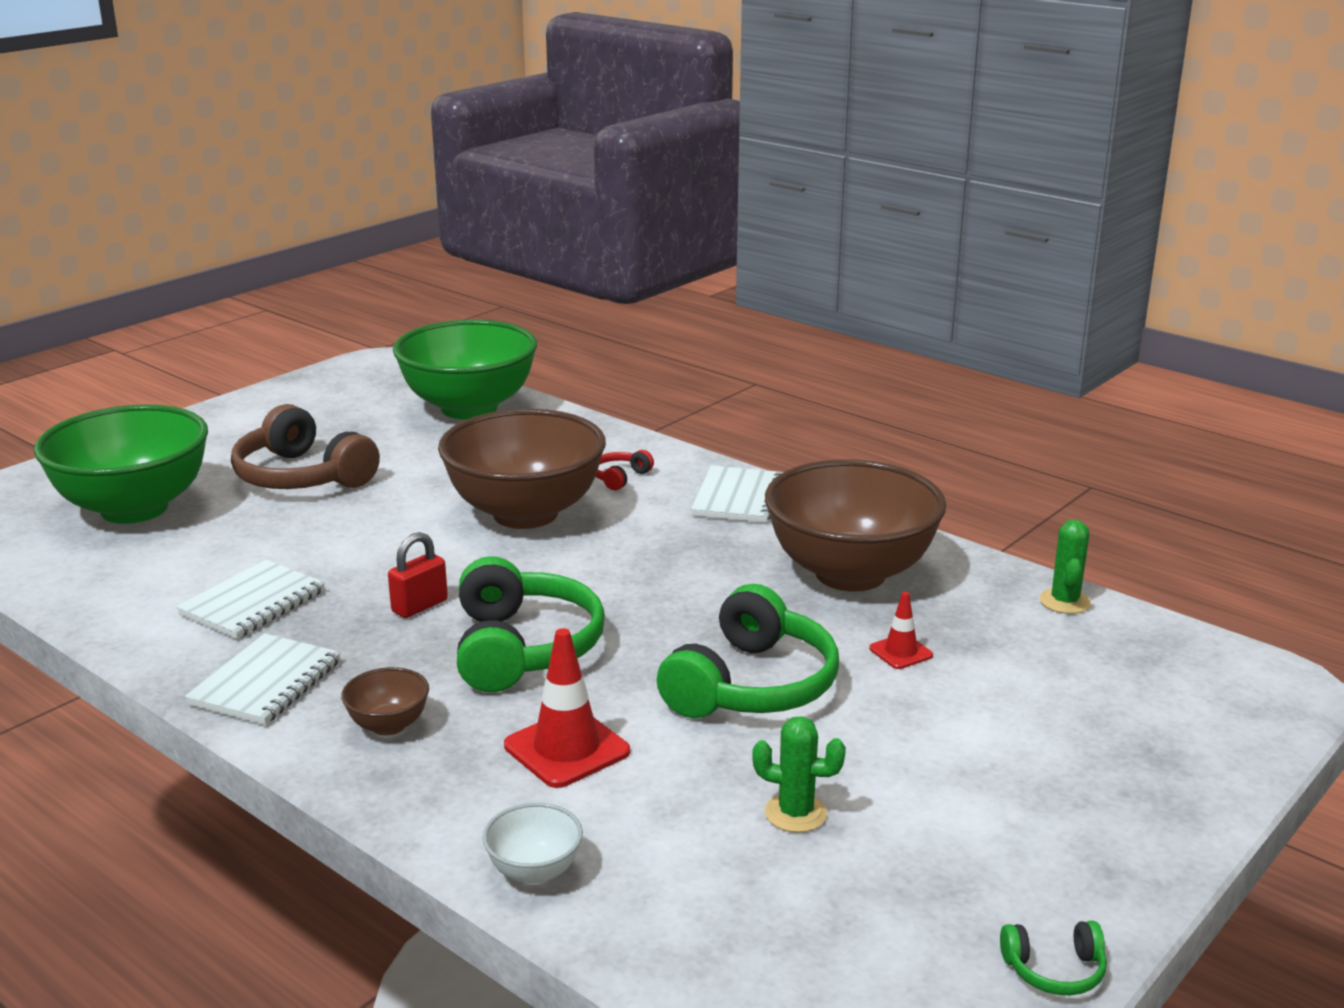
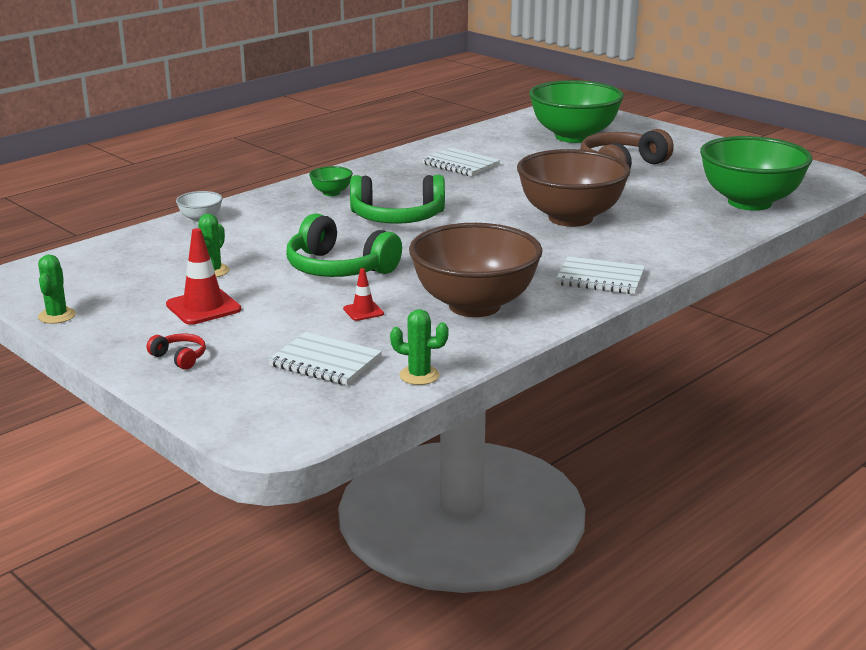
camera: 95 degrees right, 0 degrees up
white notebook [185,633,341,725] -> white notebook moved to [268,332,382,385]
brown bowl [341,667,429,736] -> green bowl [309,166,353,196]
red padlock [388,532,448,618] -> none
red traffic cone [504,628,630,788] -> red traffic cone moved to [166,228,241,325]
red headphones [595,450,654,490] -> red headphones moved to [147,334,206,370]
green headphones [1000,921,1107,995] -> green cactus [38,255,76,324]

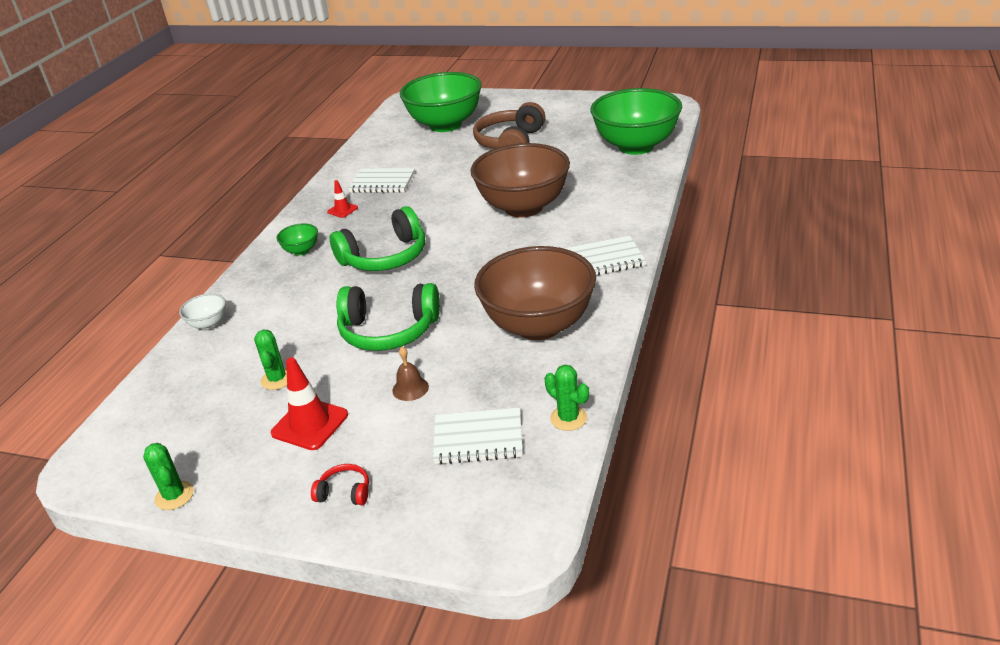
camera: 25 degrees left, 10 degrees up
red traffic cone [343,268,384,321] -> red traffic cone moved to [327,180,358,218]
green cactus [390,309,449,385] -> green cactus turned 60 degrees clockwise [545,365,589,431]
none -> brown bell [392,347,429,401]

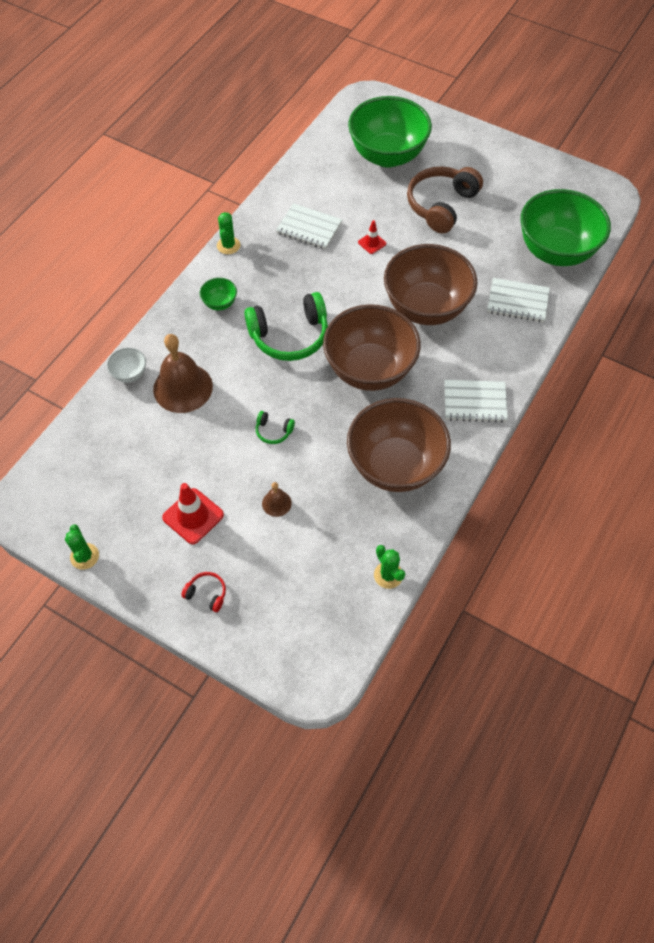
camera: 10 degrees right, 25 degrees up
green cactus [254,330,287,390] -> green cactus moved to [217,212,240,254]
red traffic cone [327,180,358,218] -> red traffic cone moved to [358,220,386,254]
green headphones [337,283,440,351] -> green headphones [256,411,295,444], size x0.44
white notebook [433,408,523,465] -> white notebook moved to [487,278,550,322]
none -> brown bell [153,334,213,413]
none -> brown bowl [323,304,421,391]

